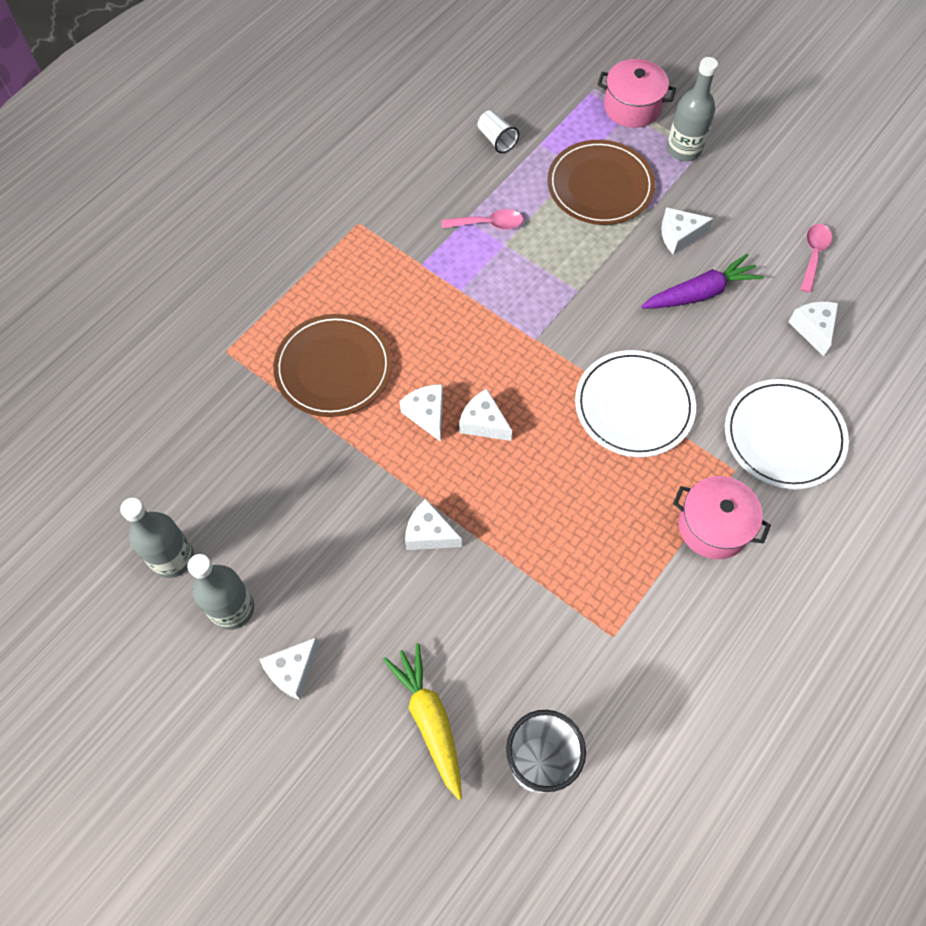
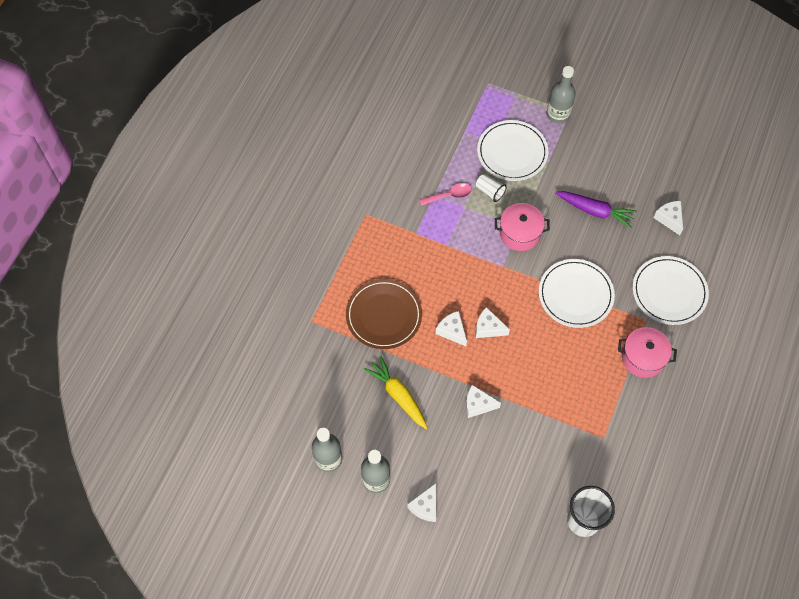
camera: 15 degrees left, 0 degrees up
yellow carrot [383,643,462,800] -> yellow carrot moved to [364,356,428,429]
white cup [478,110,519,153] -> white cup moved to [476,174,507,202]
brown plate [547,140,655,225] -> white plate [477,120,548,181]
pink pot [597,59,676,128] -> pink pot moved to [495,203,550,251]
purple carrot [641,253,764,308] -> purple carrot turned 60 degrees clockwise [555,191,637,228]
white cheese [661,207,714,255] -> none
pink spoon [800,224,832,293] -> none

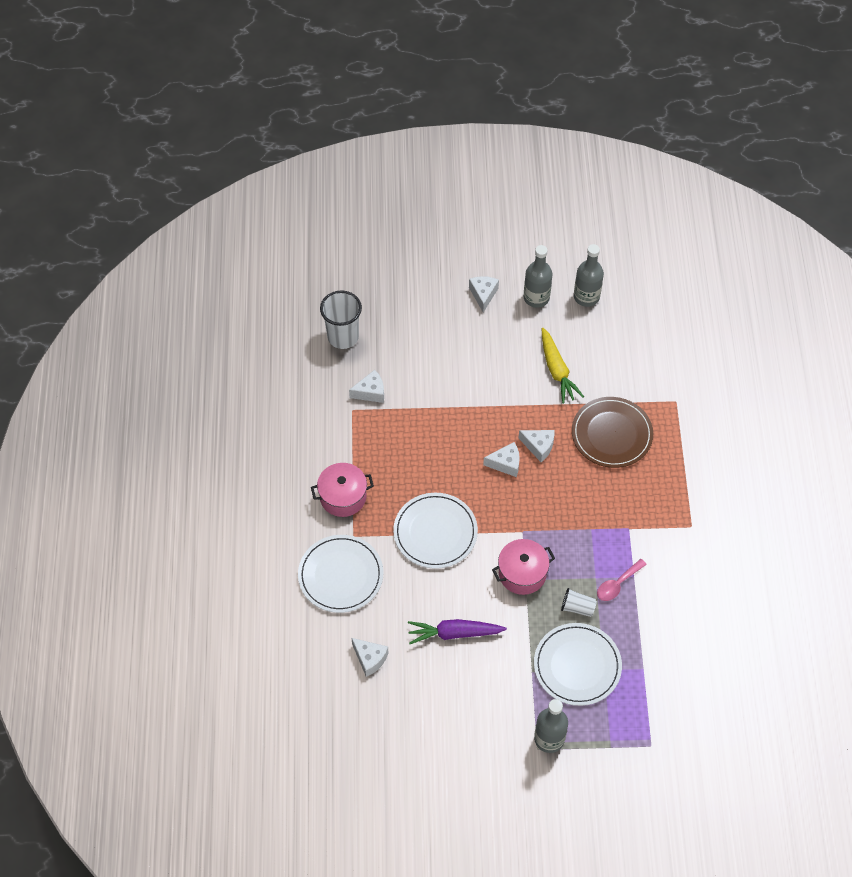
camera: 155 degrees right, 5 degrees down
yellow carrot [364,356,428,429] -> yellow carrot turned 45 degrees clockwise [542,328,584,403]
white cheese [466,385,501,418] -> white cheese moved to [349,370,384,403]

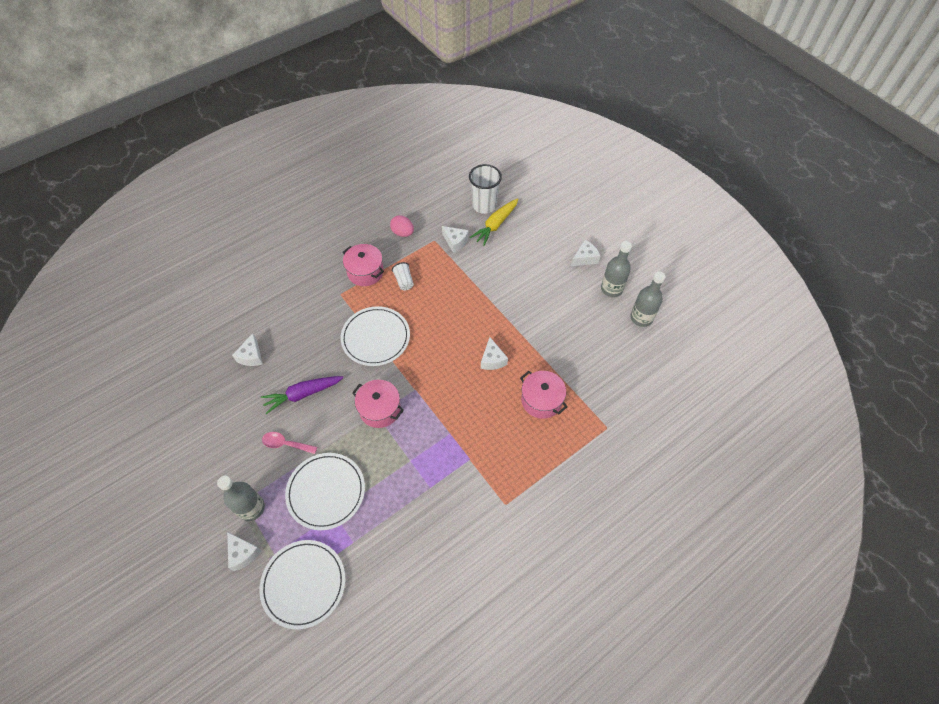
camera: 55 degrees right, 0 degrees up
white plate [298,535,383,613] -> white plate moved to [259,540,345,629]
purple carrot [408,619,507,644] -> purple carrot turned 75 degrees counterclockwise [261,376,343,414]
white cheese [483,442,520,477] -> white cheese moved to [227,532,262,571]
yellow carrot [542,328,584,403] -> yellow carrot moved to [470,198,518,246]
white cup [561,588,597,617] -> white cup moved to [392,262,414,290]
brown plate [572,397,653,468] -> pink pot [520,371,568,419]
pink spoon [597,559,647,601] -> pink spoon moved to [262,432,317,454]
none -> pink egg [390,215,414,237]

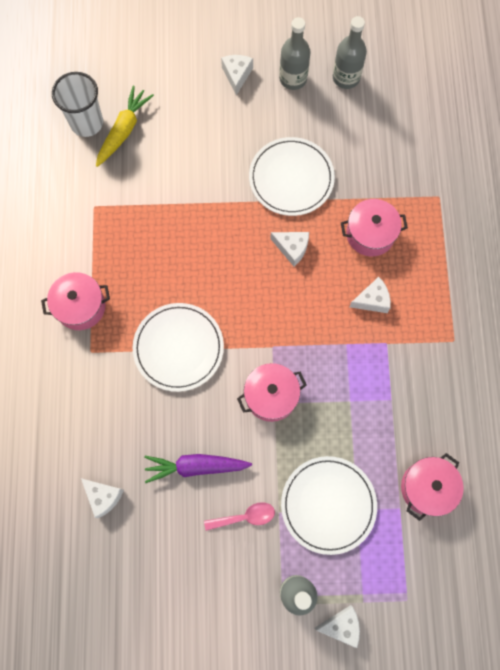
camera: 55 degrees left, 15 degrees up
white plate [259,540,345,629] -> white plate moved to [249,137,335,216]
purple carrot [261,376,343,414] -> purple carrot turned 75 degrees clockwise [144,454,252,483]
pink spoon [262,432,317,454] -> pink spoon turned 150 degrees counterclockwise [204,502,275,531]
pink egg [390,215,414,237] -> none
white cup [392,262,414,290] -> none
white cheese [442,226,469,253] -> white cheese moved to [349,277,391,313]
yellow carrot [470,198,518,246] -> yellow carrot turned 135 degrees counterclockwise [96,86,154,167]
none -> pink pot [401,453,464,521]

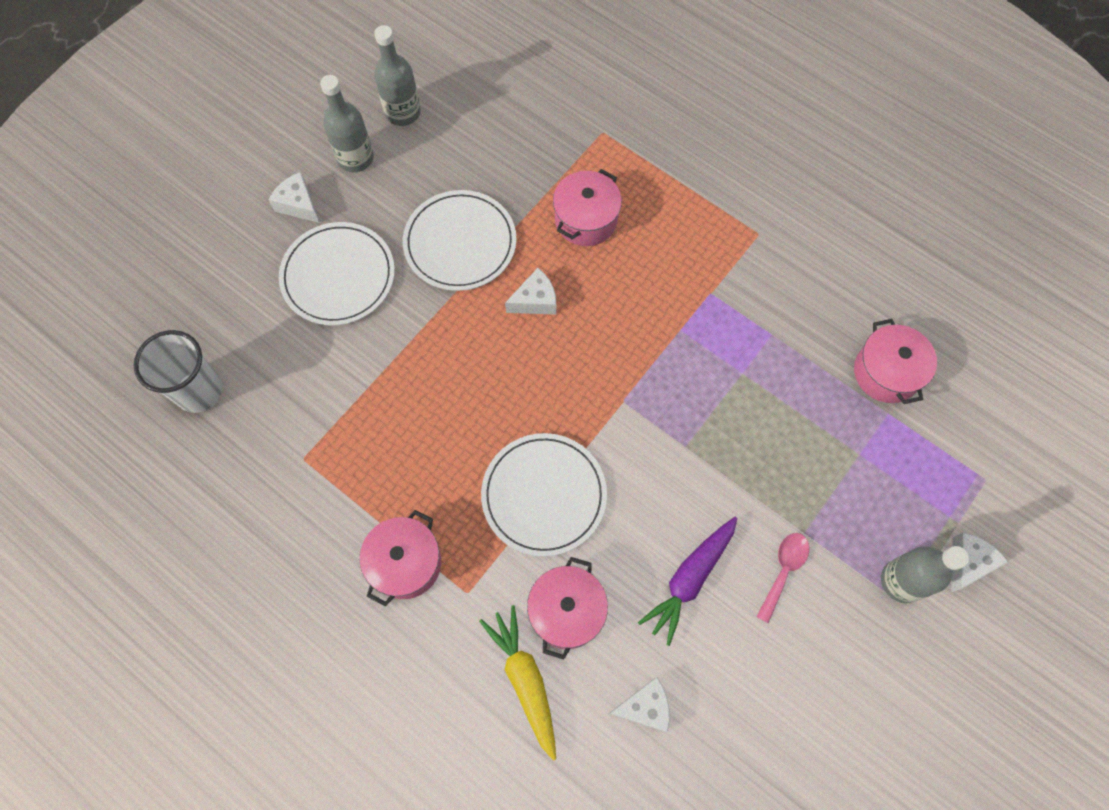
camera: 50 degrees left, 5 degrees down
yellow carrot [96,86,154,167] -> yellow carrot moved to [479,605,556,761]
pink pot [237,363,307,422] -> pink pot moved to [527,557,608,660]
white plate [281,456,377,555] -> white plate moved to [279,222,395,325]
white cheese [349,277,391,313] -> none

